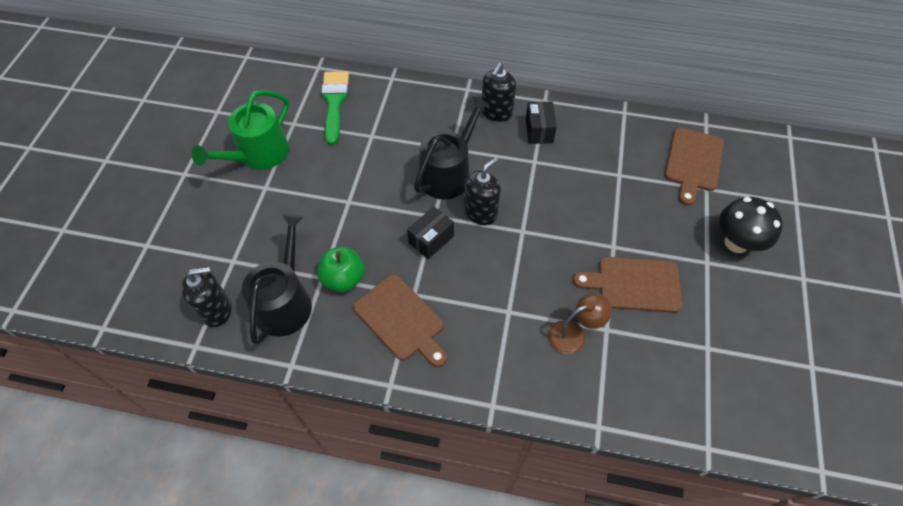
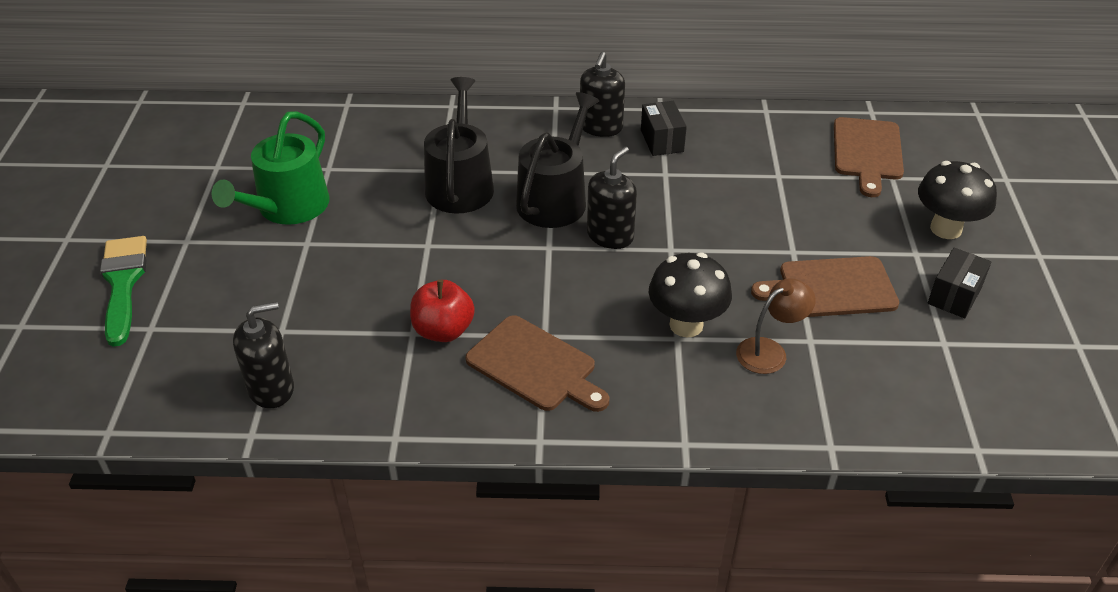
camera: 10 degrees left, 15 degrees down
black watering can [242,213,312,345] -> black watering can moved to [424,77,494,214]
green apple [317,247,365,292] -> red apple [410,280,475,342]
green brush [321,71,349,145] -> green brush moved to [100,236,147,347]
black box [407,206,454,259] -> black box moved to [928,248,992,318]
none -> black mushroom [649,252,732,337]

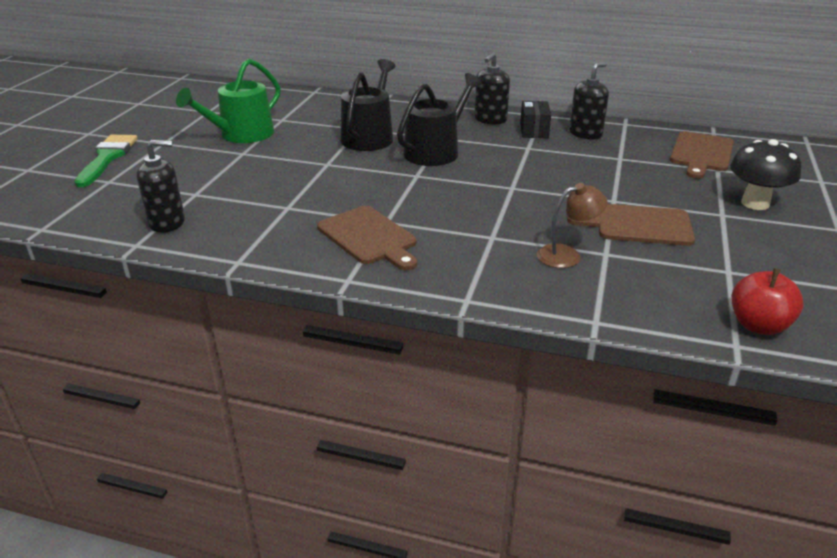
camera: 15 degrees right, 10 degrees down
red apple [410,280,475,342] -> red apple moved to [732,268,804,335]
black soap dispenser [587,147,637,249] -> black soap dispenser moved to [569,62,609,140]
black mushroom [649,252,732,337] -> none
black box [928,248,992,318] -> none

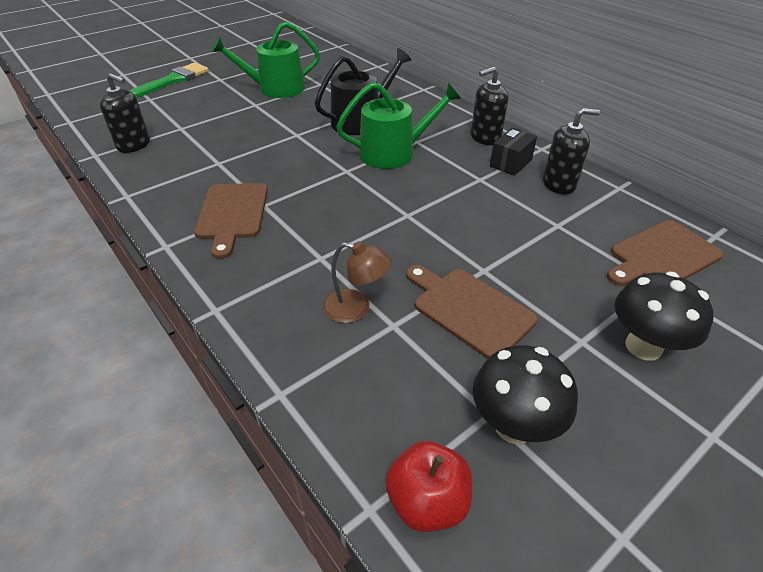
camera: 35 degrees right, 10 degrees up
black watering can [397,73,482,166] -> green watering can [336,82,461,169]
none -> black mushroom [473,345,578,444]

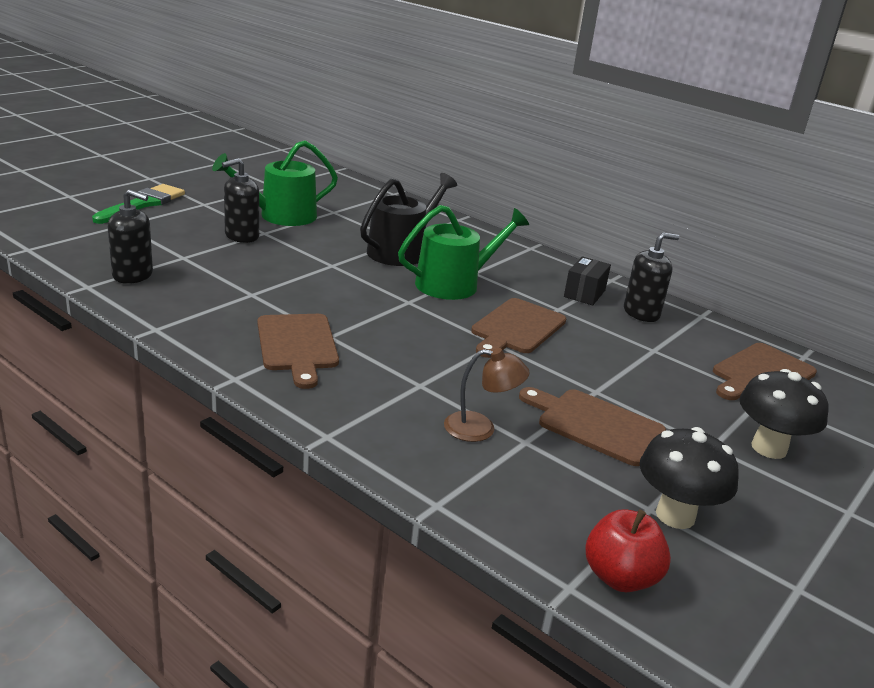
camera: 15 degrees left, 15 degrees down
black soap dispenser [471,67,508,145] -> black soap dispenser moved to [222,158,259,243]
none -> brown cutting board [471,298,566,358]

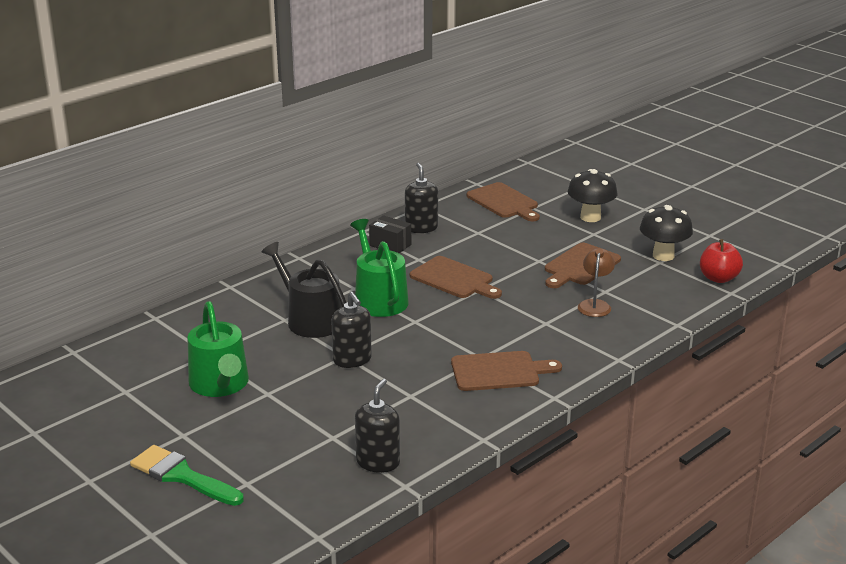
camera: 80 degrees left, 0 degrees up
black soap dispenser [222,158,259,243] -> black soap dispenser moved to [331,292,372,368]

